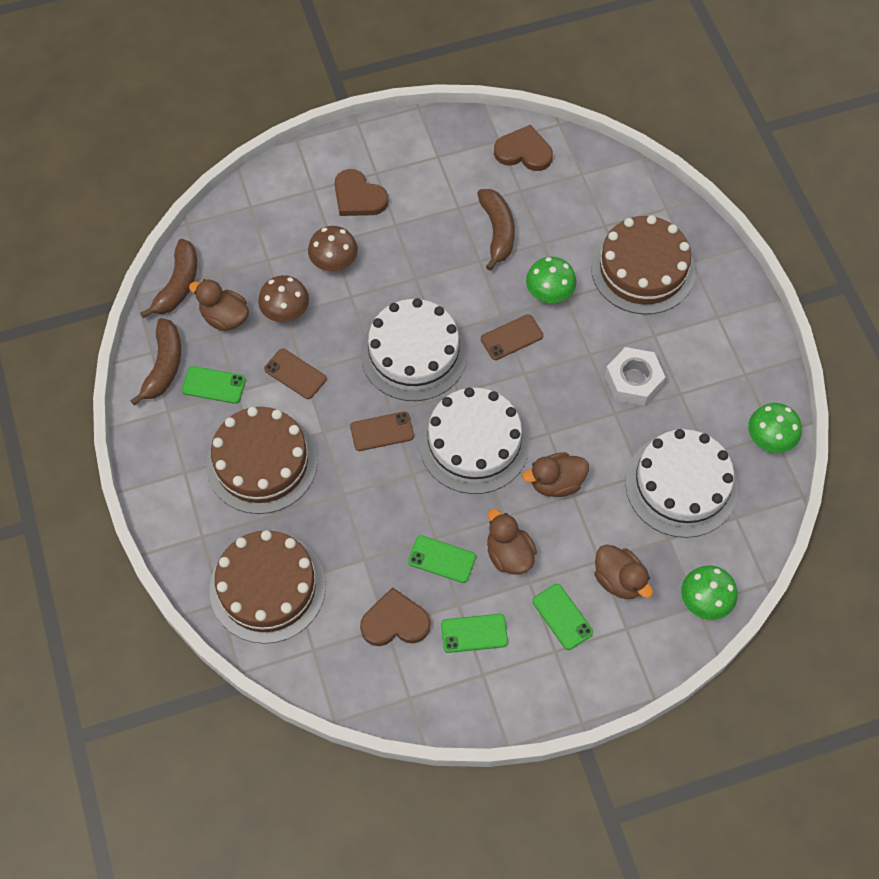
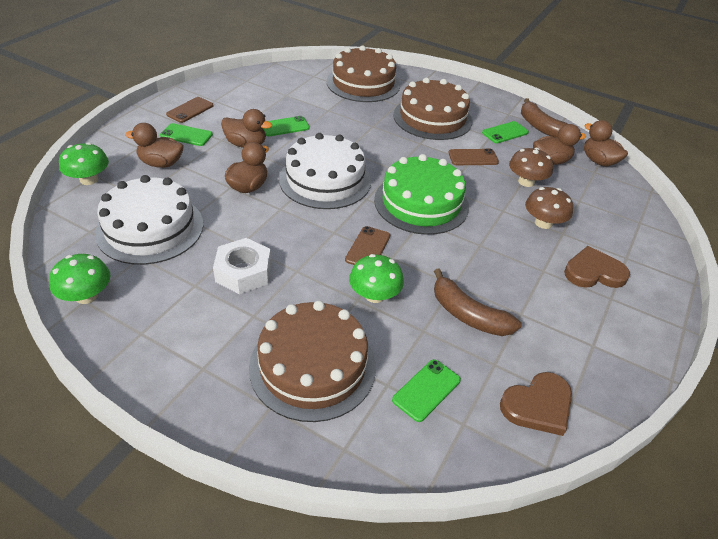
camera: 135 degrees right, 20 degrees down
brown banana [140,239,197,318] -> brown duck [584,120,628,167]
brown phone [350,412,414,451] -> brown phone moved to [166,97,214,123]
white cake [360,298,468,401] -> green cake [374,154,469,235]
brown heart [360,587,430,646] -> none
green phone [441,614,508,653] -> green phone moved to [392,359,461,422]

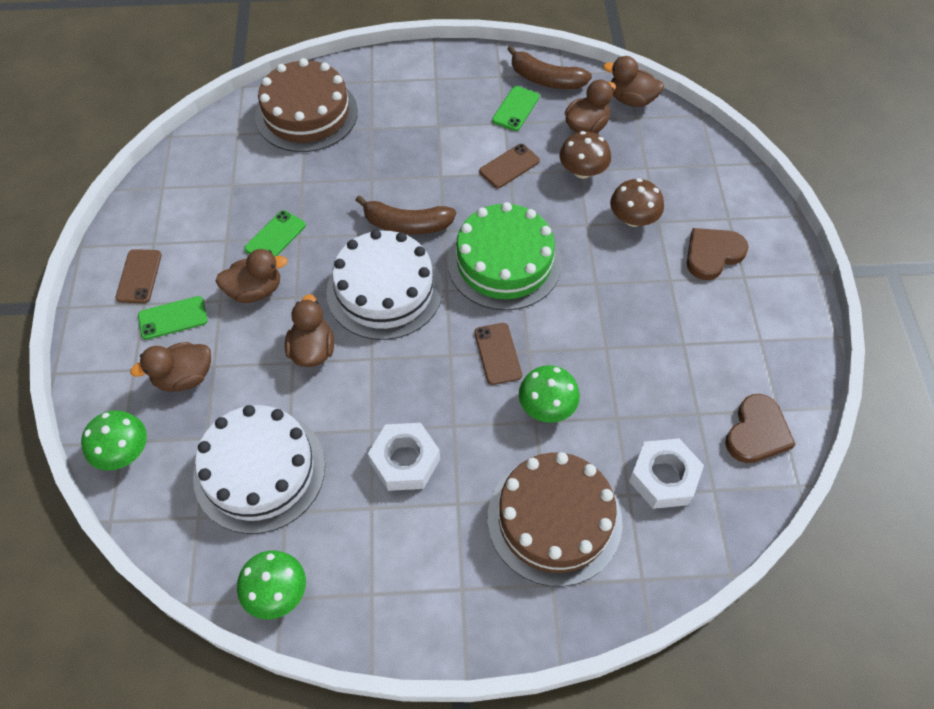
camera: 30 degrees left, 15 degrees up
green phone [392,359,461,422] -> white nut [629,438,704,509]
brown cake [393,78,473,140] -> none
brown banana [434,268,521,336] -> brown banana moved to [355,195,456,235]

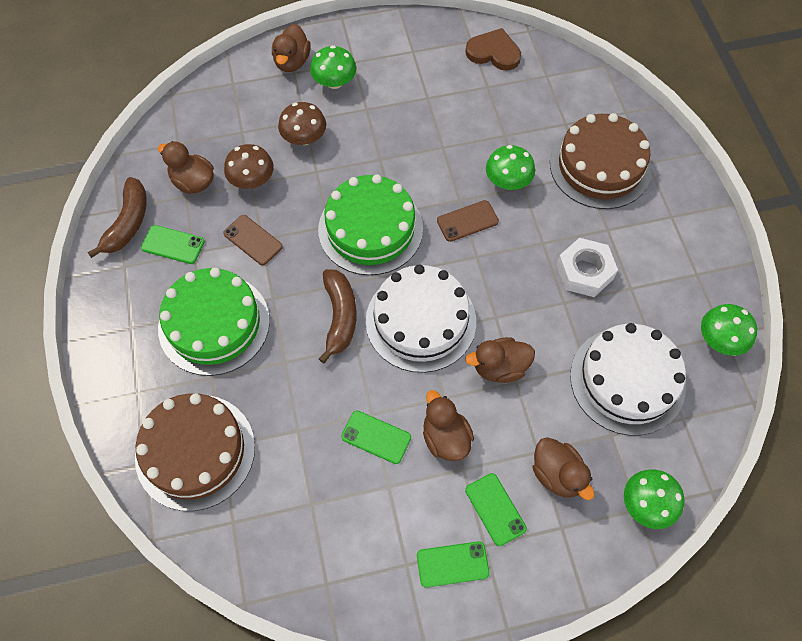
camera: 100 degrees left, 5 degrees up
brown phone [116,249,162,303] -> green phone [417,541,490,588]
brown duck [603,56,664,107] -> brown duck moved to [272,24,311,72]
white nut [629,438,704,509] -> none
brown heart [687,228,749,280] -> green mushroom [310,45,356,89]
none -> green cake [158,268,270,376]

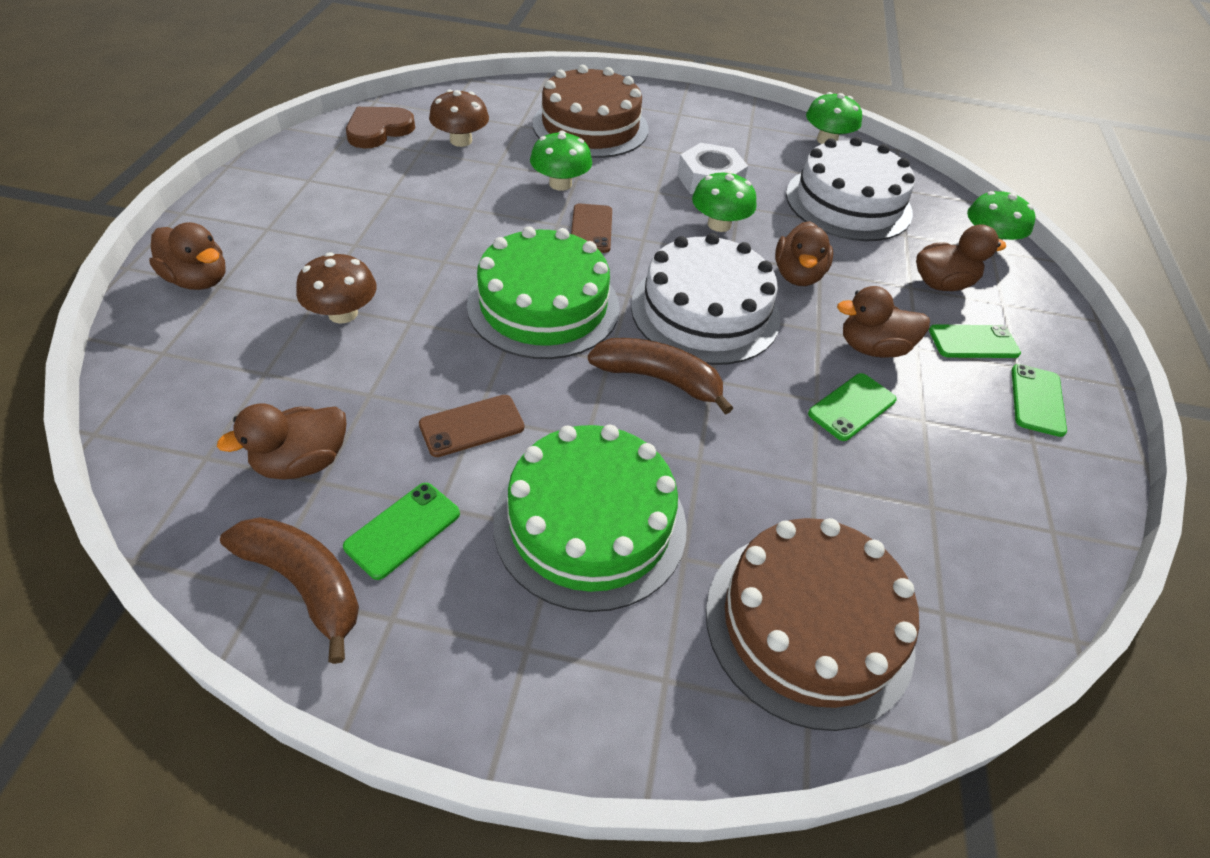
camera: 70 degrees left, 15 degrees down
brown mushroom [224,144,274,189] -> brown mushroom moved to [429,90,489,147]
green mushroom [310,45,356,89] -> green mushroom moved to [692,171,757,232]

